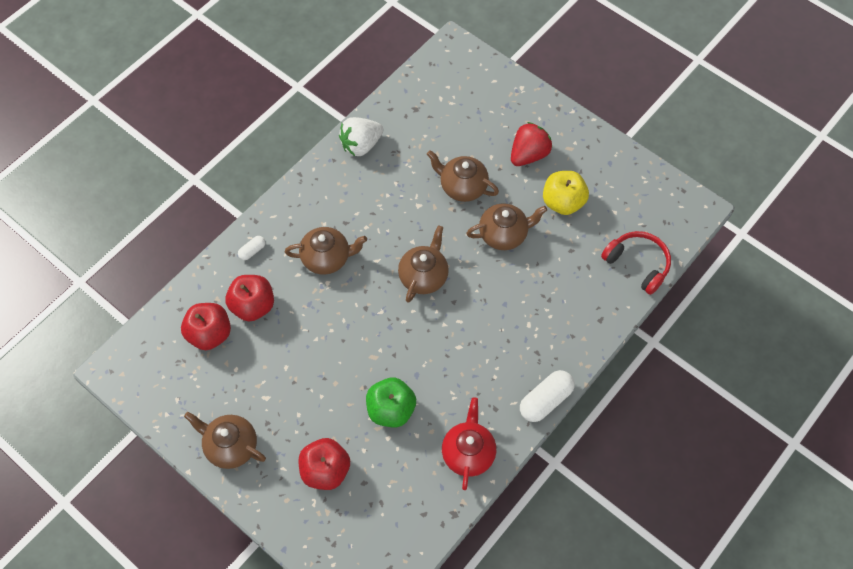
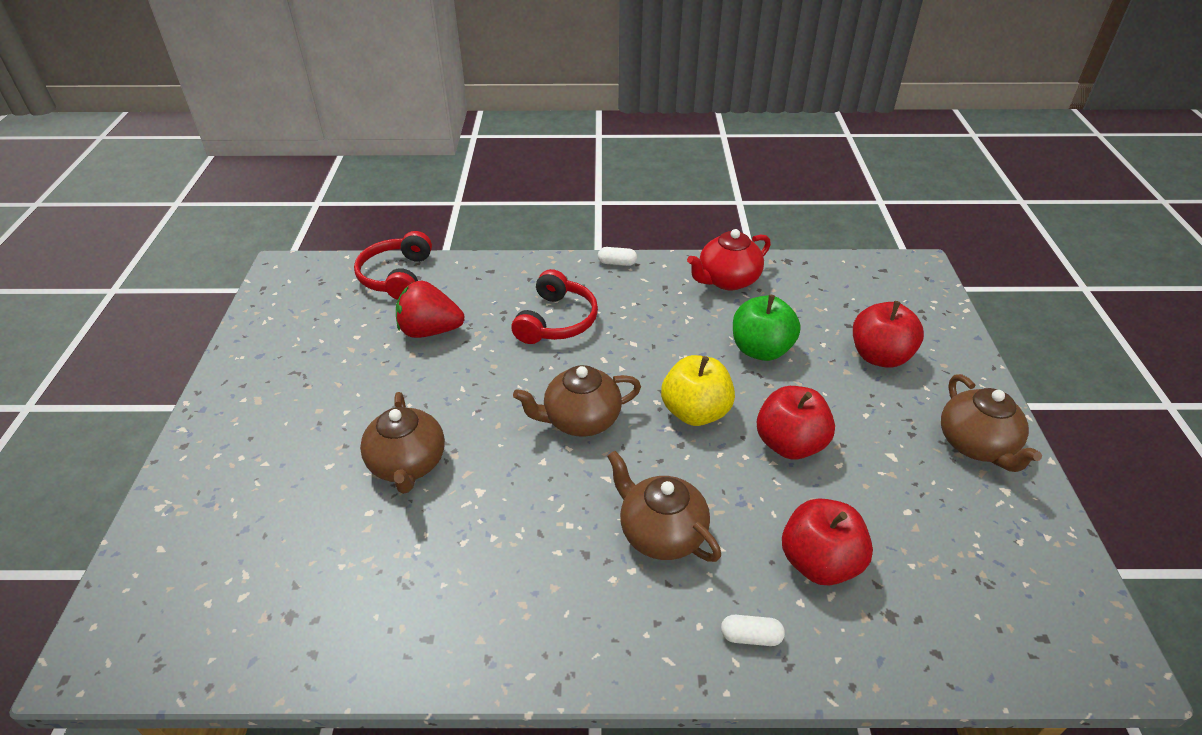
camera: 130 degrees left, 20 degrees down
red apple [181,303,231,350] -> red apple moved to [757,386,835,459]
white strawberry [339,117,383,156] -> none
brown teapot [466,203,547,250] -> none
red strawberry [511,122,552,166] -> red strawberry moved to [396,281,464,338]
white capsule [520,370,574,422] -> white capsule [598,247,637,266], size x0.52
yellow apple [543,171,589,215] -> yellow apple moved to [661,355,735,426]
none -> red headphones [511,269,598,344]

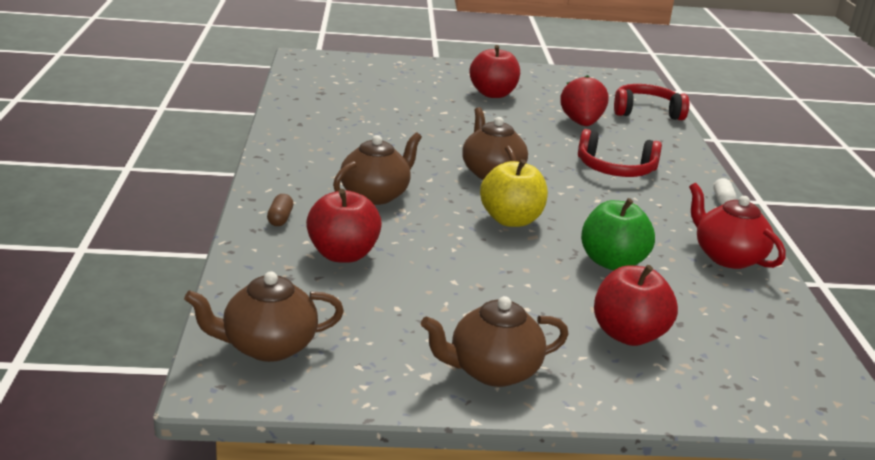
camera: 85 degrees right, 15 degrees down
brown teapot [360,392,445,494] -> brown teapot moved to [184,271,344,362]
white capsule [721,615,785,646] -> brown capsule [267,194,293,226]
red apple [757,386,835,459] -> red apple moved to [469,45,520,98]

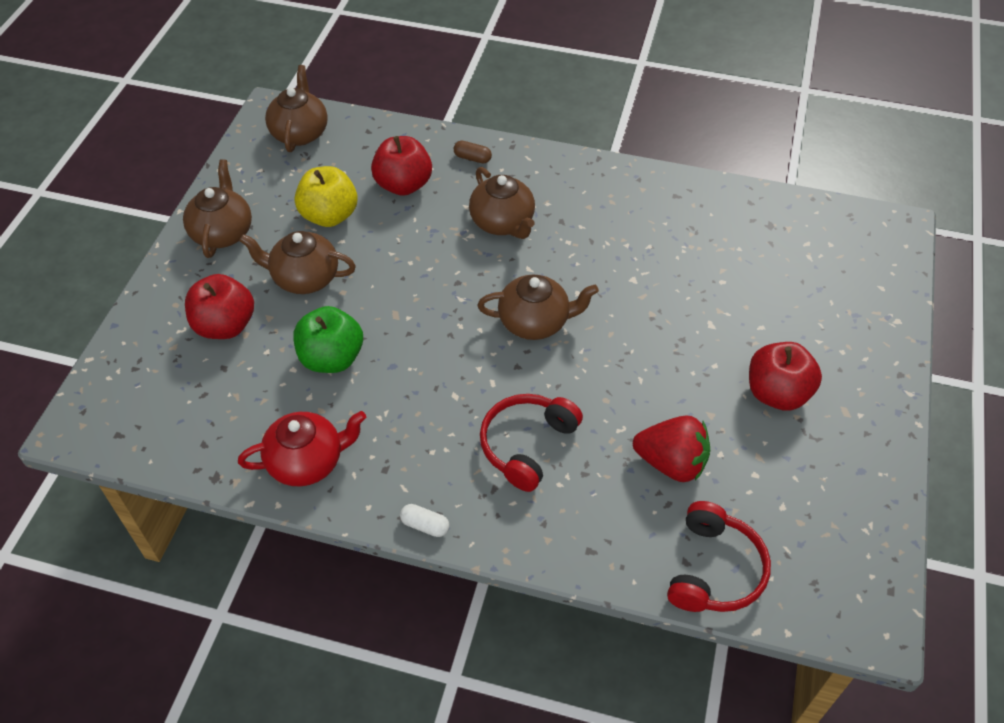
camera: 110 degrees right, 25 degrees up
yellow apple [480,159,548,227] -> yellow apple moved to [295,166,358,227]
none -> brown teapot [239,231,356,294]

